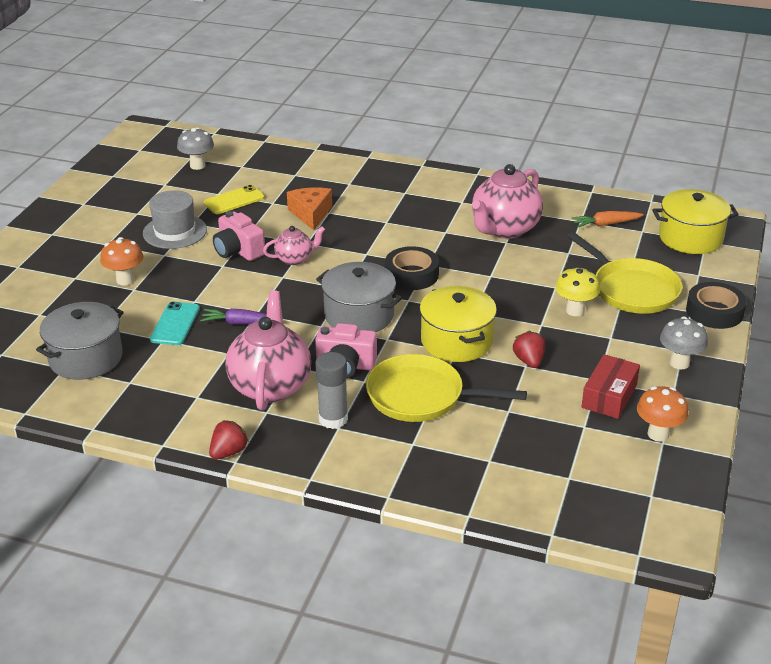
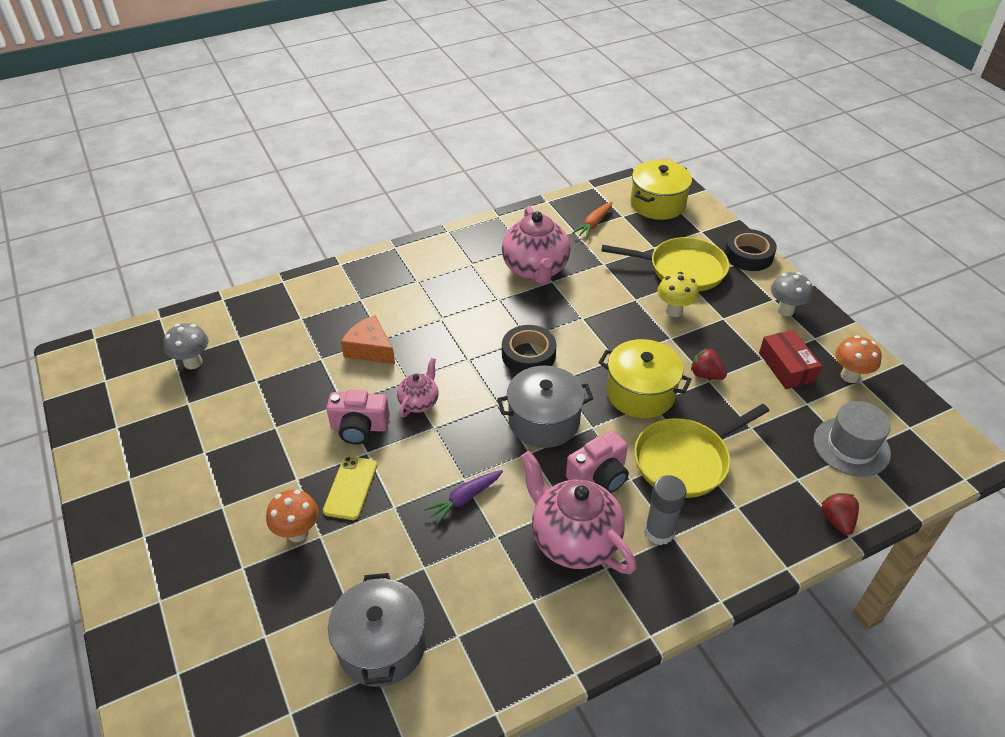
camera: 45 degrees left, 10 degrees up
grey hat [143,190,207,249] -> grey hat moved to [813,401,891,477]
turquoise phone [150,302,200,345] -> none
yellow phone [204,185,265,214] -> yellow phone moved to [323,456,377,520]
red strawberry [209,420,249,460] -> red strawberry moved to [821,493,859,535]

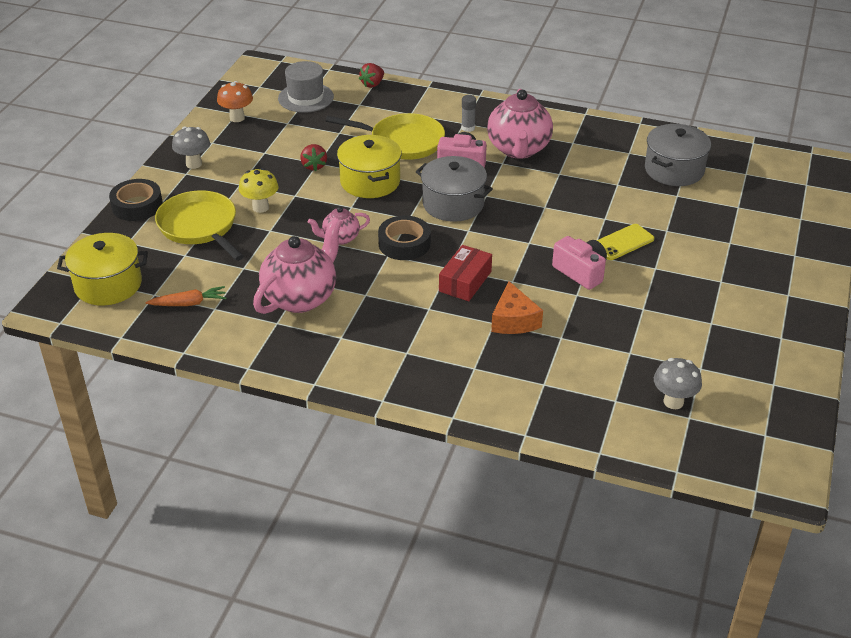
camera: 135 degrees left, 5 degrees down
orange mushroom [266,490,319,542] -> none
pink teapot [397,358,439,417] -> pink teapot moved to [308,207,370,245]
purple carrot [424,470,503,525] -> none
grey glue stick [644,475,686,545] -> grey glue stick [461,95,476,132], size x0.64
red box [759,330,822,389] -> red box moved to [439,245,492,301]

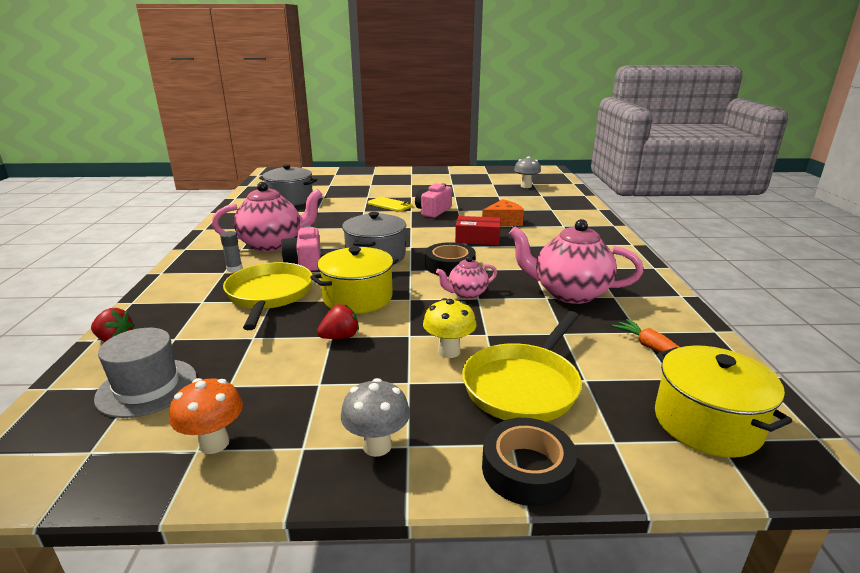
camera: 110 degrees left, 15 degrees down
pink teapot [308,207,370,245] -> pink teapot turned 105 degrees clockwise [436,256,497,299]

